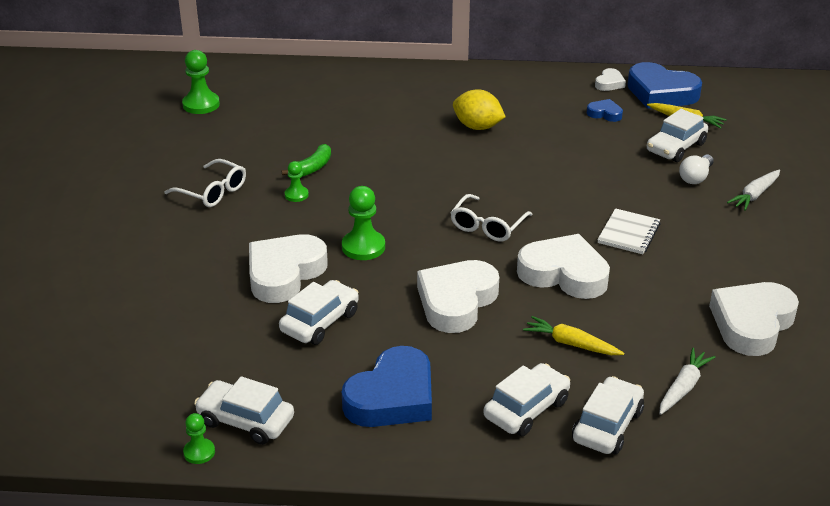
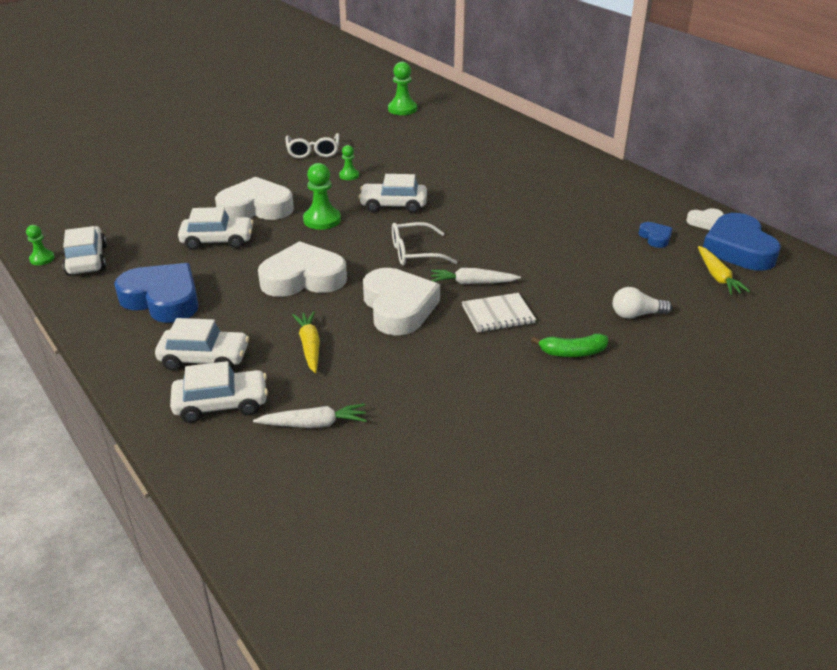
camera: 50 degrees right, 0 degrees up
green banana [281,144,331,177] -> green banana moved to [531,334,608,357]
blue heart [342,346,432,427] -> blue heart turned 150 degrees counterclockwise [114,263,199,323]
yellow lemon [453,90,505,130] -> none
white car [647,109,708,162] -> white car moved to [359,174,427,213]
white heart [709,282,799,356] -> none
white carrot [727,170,780,211] -> white carrot moved to [431,268,521,284]

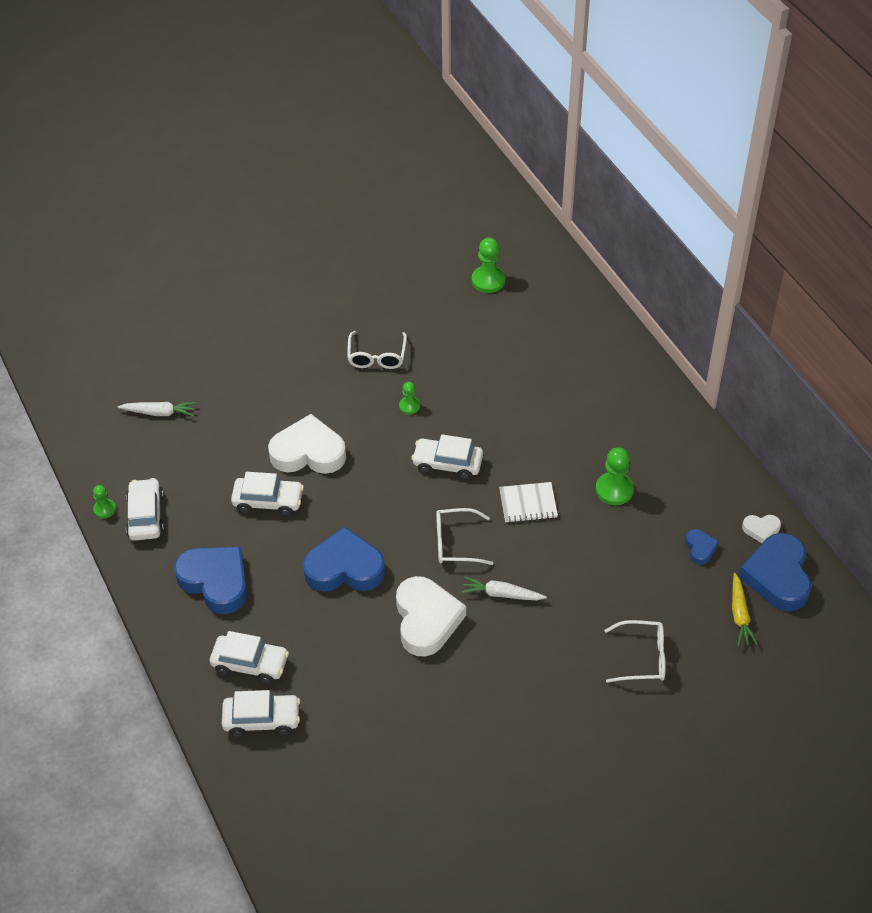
camera: 10 degrees right, 15 degrees up
white carrot [253,404,367,428] -> white carrot moved to [118,402,196,416]
white heart [258,241,347,297] -> blue heart [303,527,385,592]
yellow carrot [292,311,320,373] -> none
green pawn [303,163,341,230] -> green pawn moved to [596,447,634,505]
white notebook [462,293,536,332] -> white notebook moved to [499,482,558,523]
green banana [531,334,608,357] -> none
white light bulb [613,287,672,319] -> white glasses [605,620,666,683]

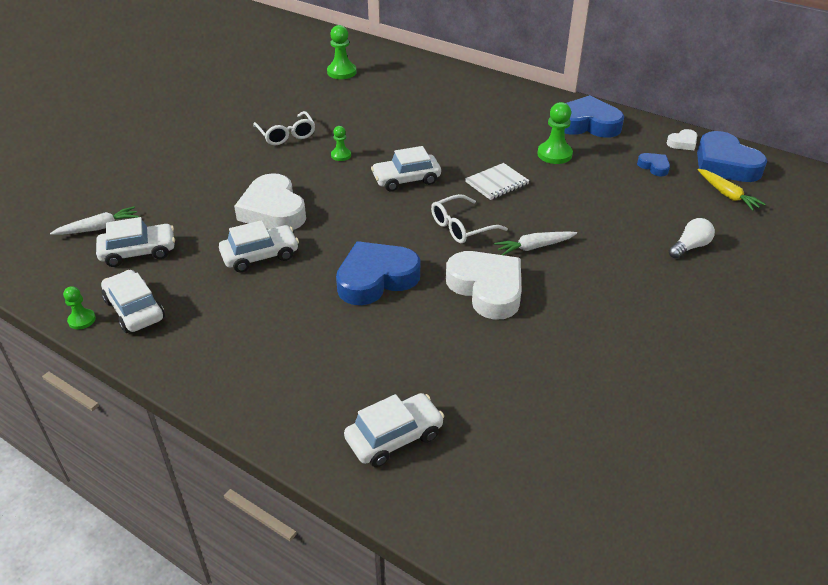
camera: 30 degrees left, 10 degrees down
blue heart [174,547,247,614] -> blue heart moved to [565,95,624,138]
white car [210,631,289,684] -> white car moved to [96,217,175,267]
white heart [268,414,346,474] -> white heart turned 90 degrees counterclockwise [234,173,306,230]
white glasses [605,620,666,683] -> white light bulb [669,218,715,258]

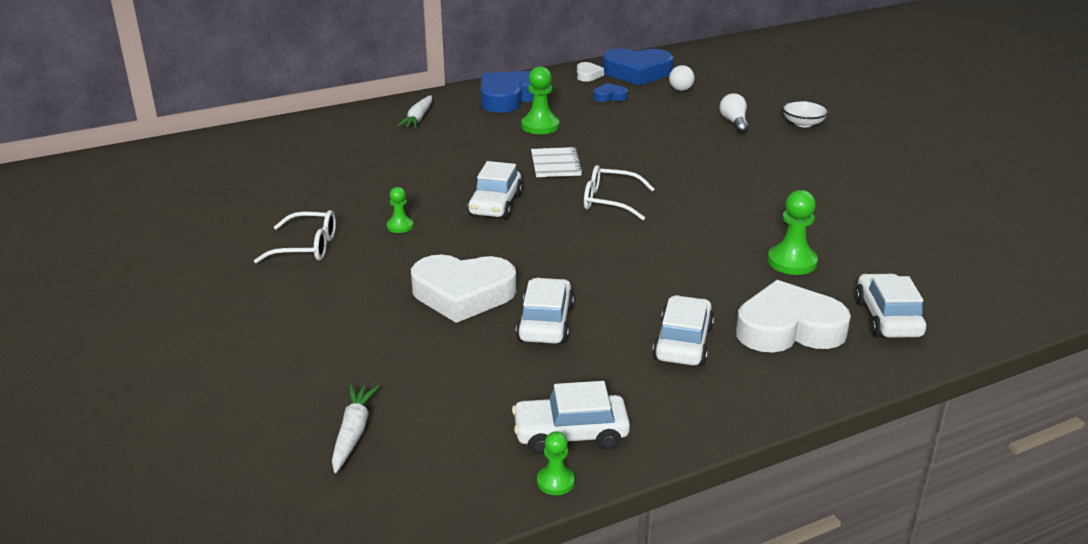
camera: 60 degrees left, 10 degrees down
white car [96,217,175,267] -> white car moved to [652,295,714,366]
green pawn [327,25,357,79] -> green pawn moved to [768,190,818,275]
blue heart [336,241,420,305] -> none
white glasses [431,194,508,243] -> white glasses turned 105 degrees clockwise [584,165,654,220]
white heart [446,251,522,320] -> white heart moved to [736,280,851,353]
white carrot [494,231,577,255] -> white carrot moved to [398,95,432,128]
yellow carrot [698,169,766,211] -> white light bulb [669,65,695,91]
none -> white bowl [782,100,829,127]

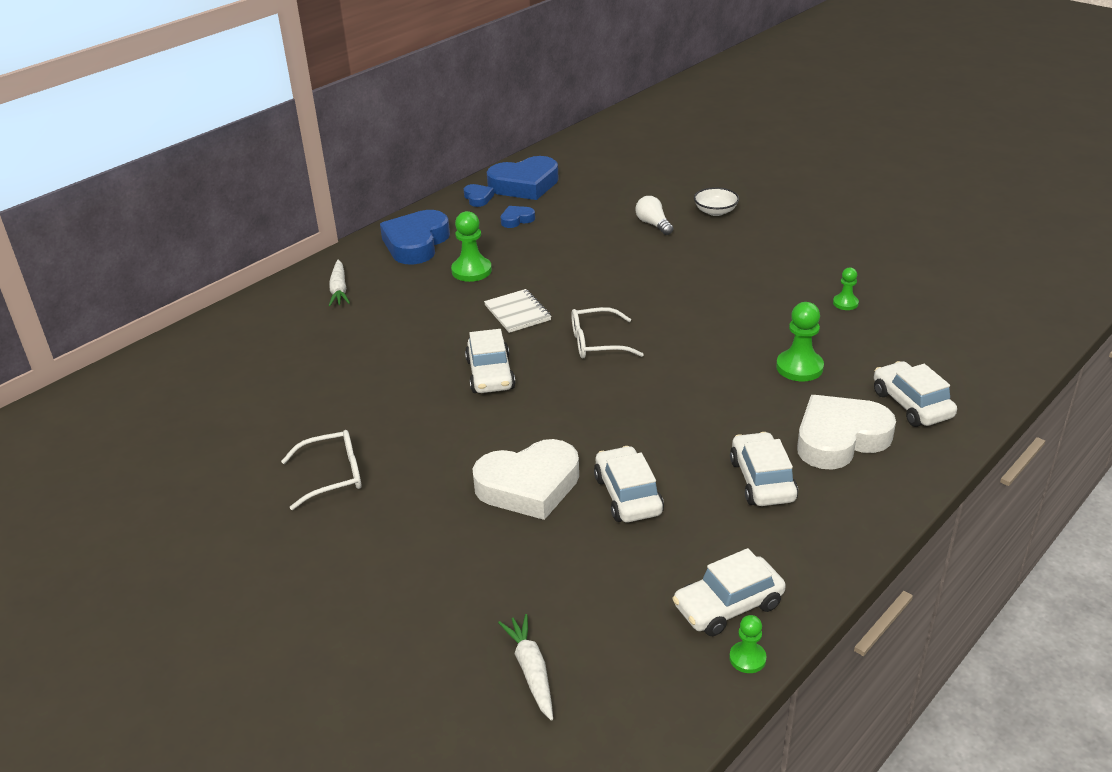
camera: 20 degrees left, 5 degrees up
green pawn [387,187,414,233] -> green pawn moved to [833,267,859,310]
white heart [577,62,604,82] -> blue heart [464,184,494,207]
white light bulb [669,65,695,91] -> none

